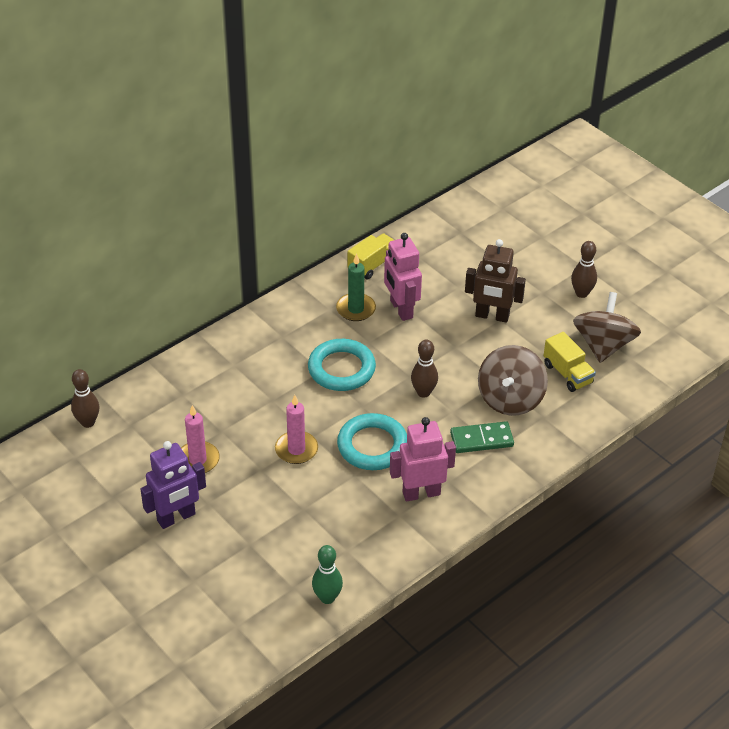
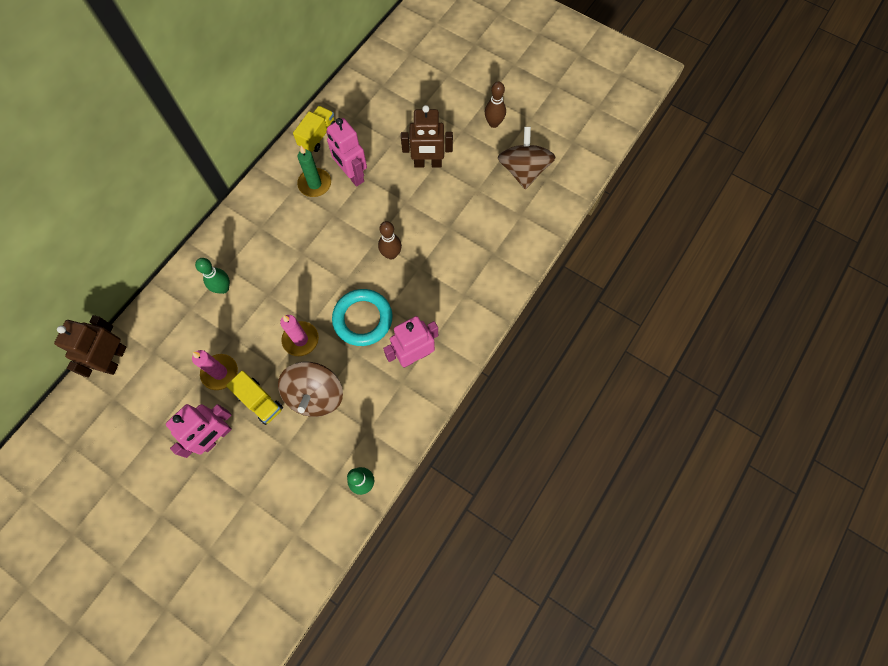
camera: 15 degrees left, 25 degrees up
brown bowling pin [71,369,99,428] -> brown robot [54,315,126,377]
purple robot [140,441,206,529] -> pink robot [166,404,232,458]
turquoise ring [308,339,376,391] -> none
green domino [450,421,514,453] -> none
brown spinning top [478,345,548,416] -> brown spinning top moved to [278,362,343,417]
yellow truck [544,332,596,392] -> yellow truck moved to [226,371,283,425]
none -> green bowling pin [195,258,230,294]

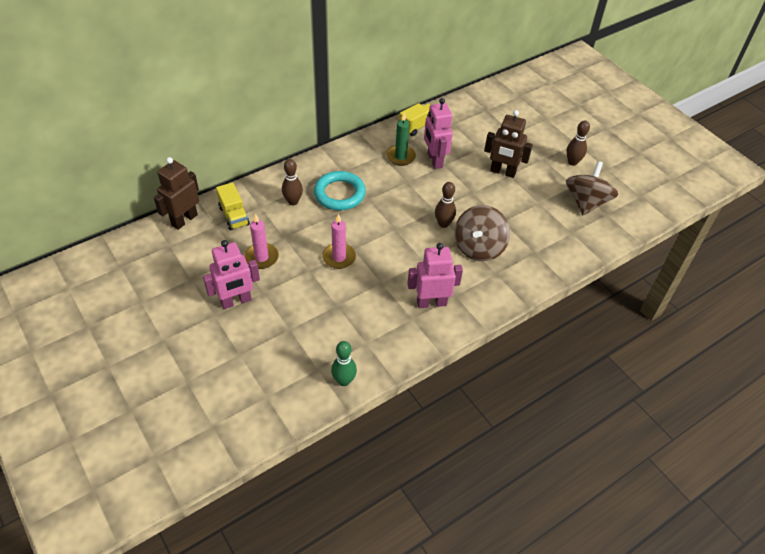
camera: 20 degrees right, 20 degrees down
green bowling pin [195,258,230,294] -> brown bowling pin [282,159,303,205]
yellow truck [226,371,283,425] -> yellow truck moved to [216,182,250,231]
brown spinning top [278,362,343,417] -> brown spinning top moved to [455,205,510,261]
turquoise ring [332,289,392,346] -> turquoise ring moved to [314,171,366,210]

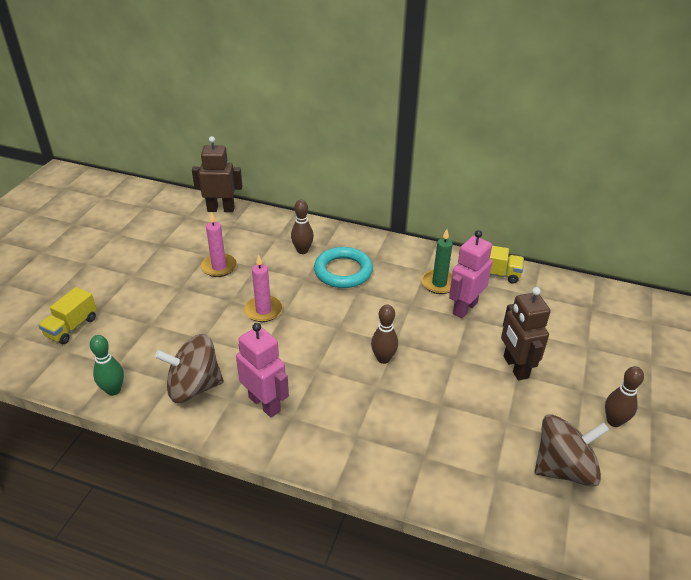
camera: 55 degrees right, 10 degrees down
pink robot [203,240,260,309] -> none
yellow truck [216,182,250,231] -> yellow truck moved to [38,287,97,344]
brown spinning top [455,205,510,261] -> brown spinning top moved to [155,334,224,403]

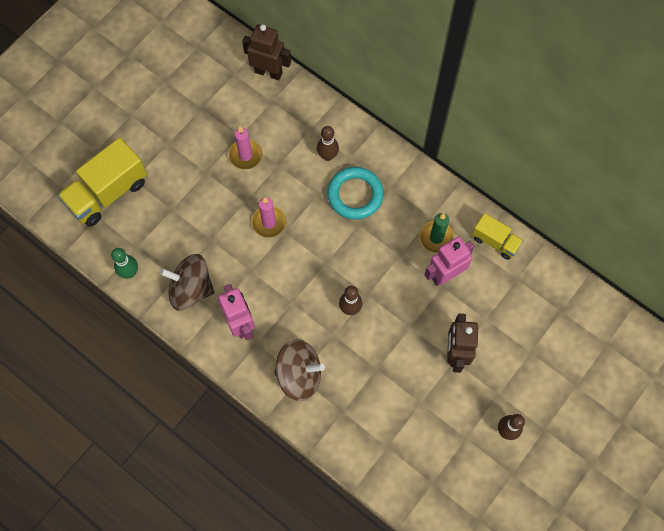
camera: 20 degrees right, 30 degrees up
yellow truck [38,287,97,344] -> yellow truck [57,137,147,227], size x1.78
brown spinning top [535,414,609,487] -> brown spinning top moved to [274,339,325,401]

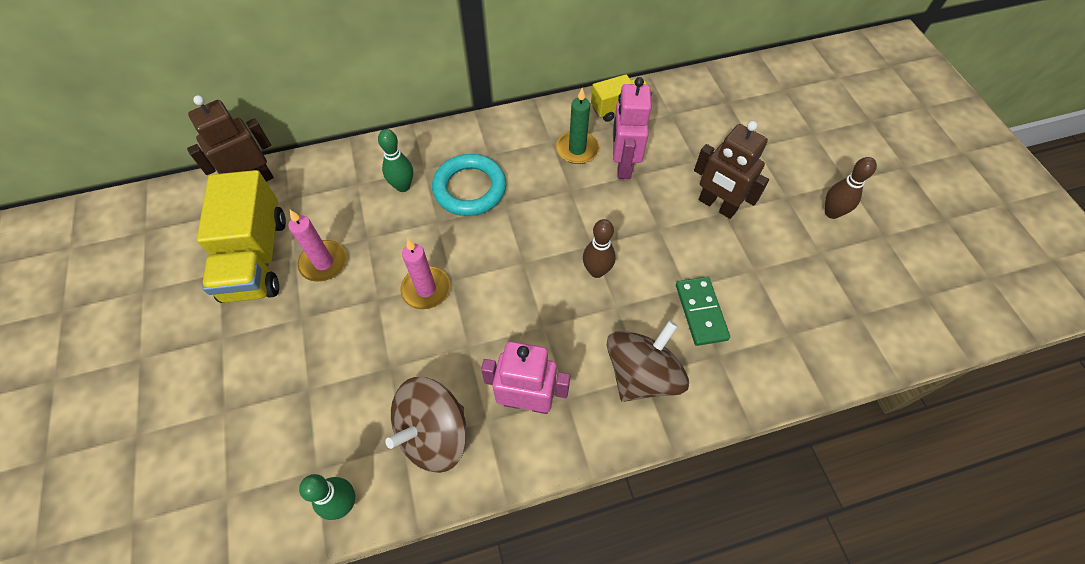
camera: 55 degrees left, 10 degrees down
yellow truck [57,137,147,227] -> yellow truck moved to [197,170,286,303]
brown bowling pin [317,126,339,161] -> green bowling pin [378,129,413,192]
none -> green domino [676,277,730,346]

